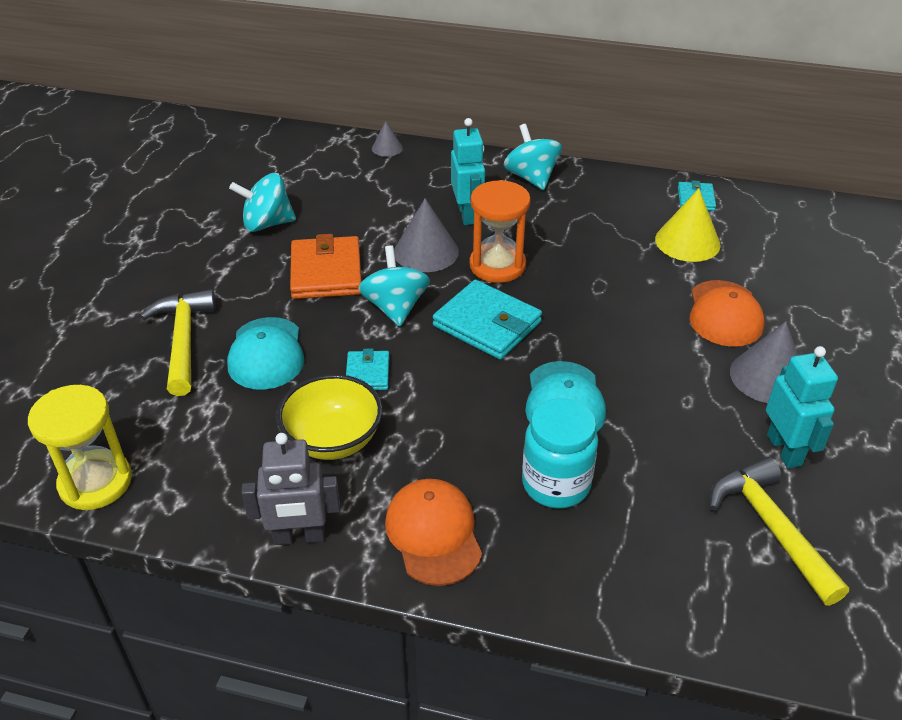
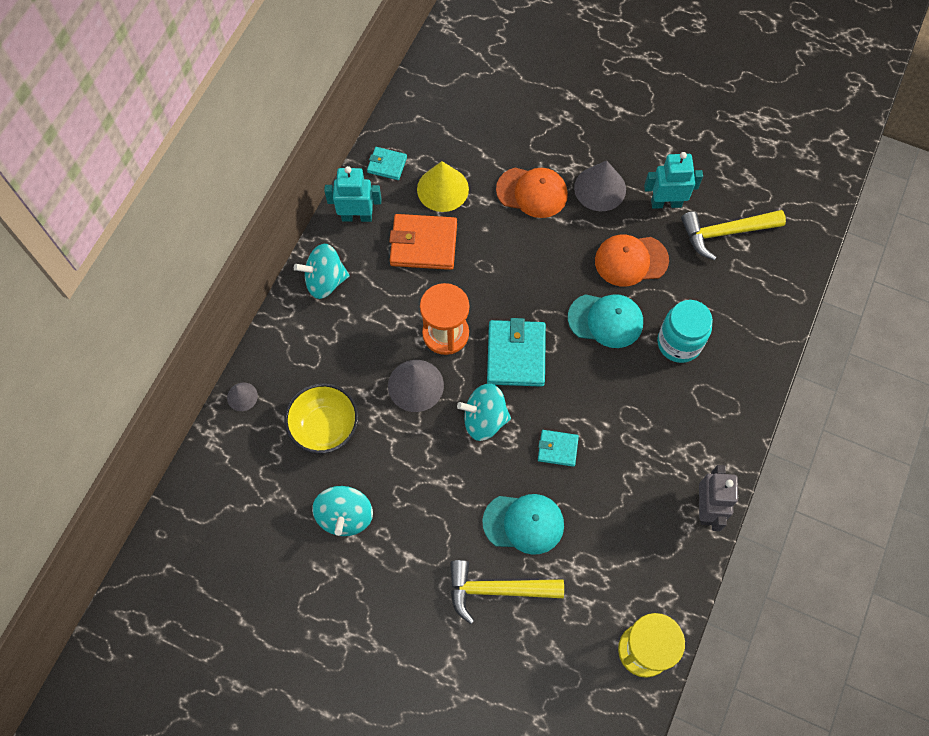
camera: 80 degrees left, 25 degrees up
yellow bowl [277,374,383,460] -> yellow bowl moved to [284,383,359,454]
orange wallet [290,234,362,299] -> orange wallet moved to [389,214,457,270]
orange cap [385,479,482,586] -> orange cap moved to [595,234,669,286]
turquoise wallet [433,280,542,360] -> turquoise wallet turned 45 degrees counterclockwise [487,318,546,387]
turquoise robot [451,118,485,225] -> turquoise robot moved to [324,166,382,222]

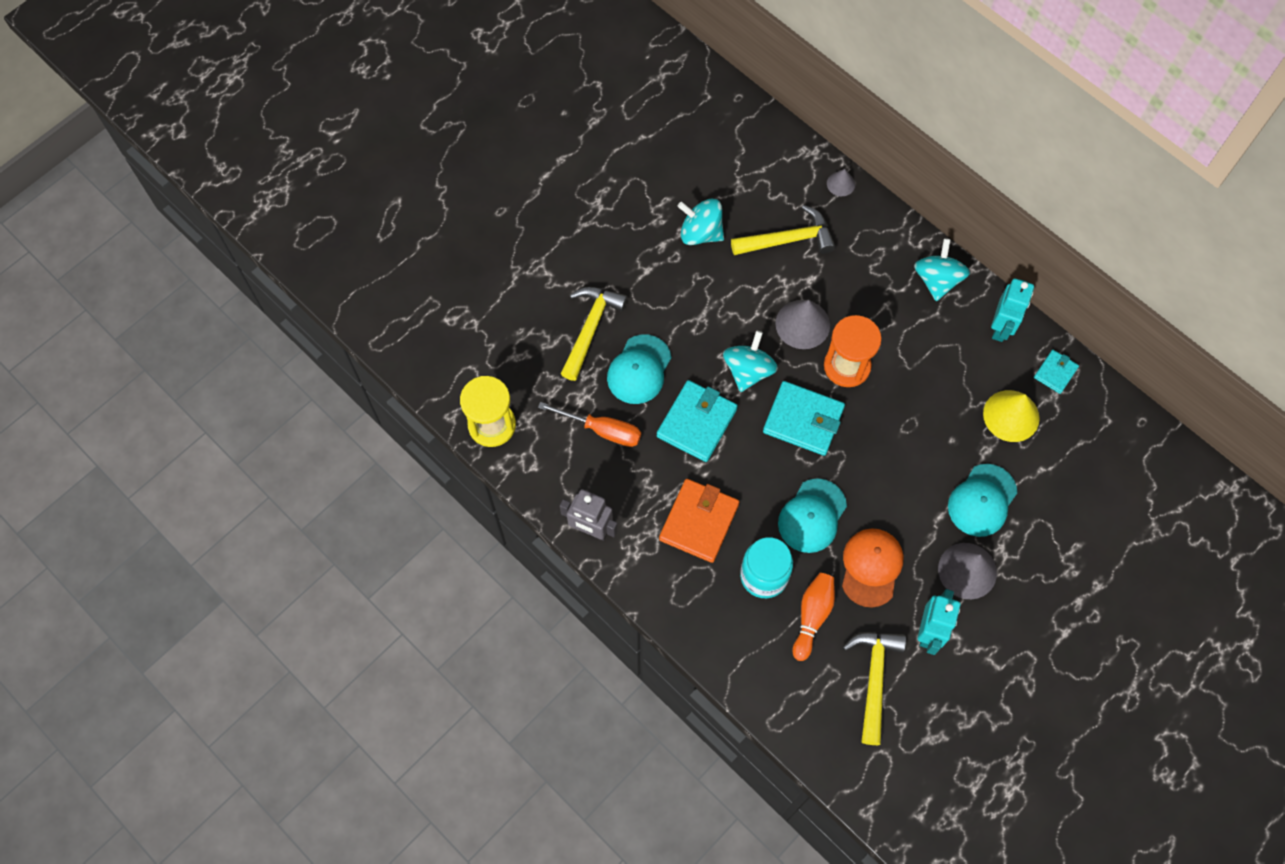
camera: 110 degrees right, 0 degrees up
yellow bowl [284,383,359,454] -> yellow hammer [731,205,836,255]
orange wallet [389,214,457,270] -> orange wallet moved to [659,479,739,563]
orange cap [496,168,568,218] -> turquoise cap [948,464,1017,537]
turquoise wallet [538,430,579,467] -> turquoise wallet [657,380,738,462], size x1.83
none -> orange screwdriver [538,402,641,447]
none -> orange bowling pin [793,573,835,661]

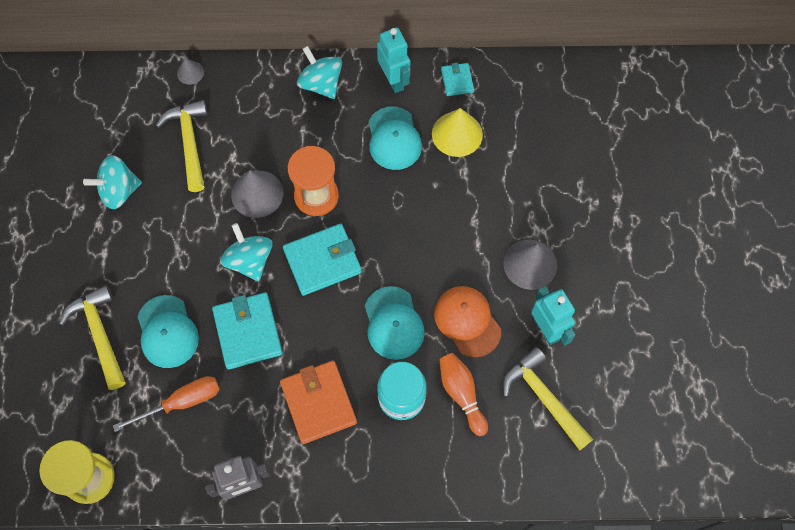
camera: 45 degrees left, 0 degrees up
yellow hammer [731,205,836,255] -> yellow hammer turned 45 degrees counterclockwise [156,100,208,192]
turquoise cap [948,464,1017,537] -> turquoise cap moved to [368,106,422,170]

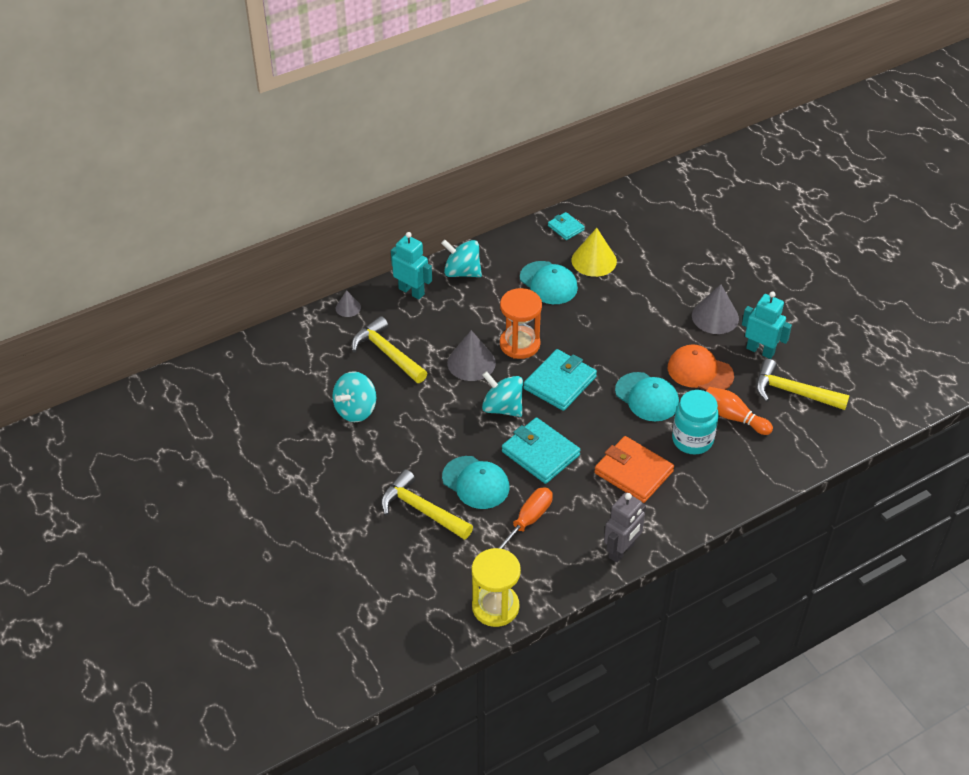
camera: 30 degrees left, 20 degrees down
turquoise robot [377,27,410,93] -> turquoise robot moved to [391,232,432,299]

